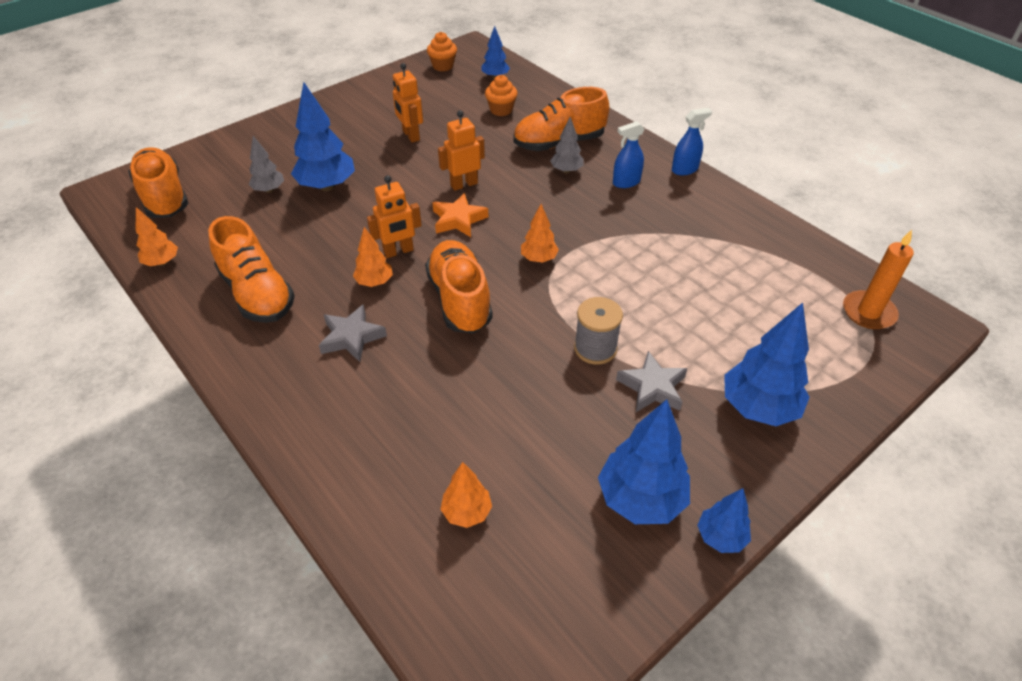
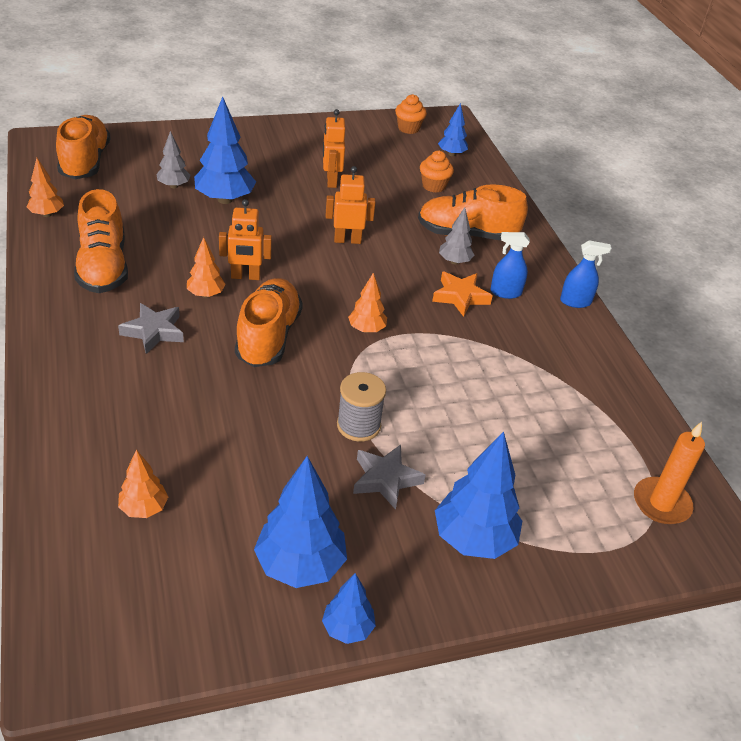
camera: 20 degrees right, 5 degrees down
orange star [432,193,488,237] -> orange star moved to [432,272,493,317]

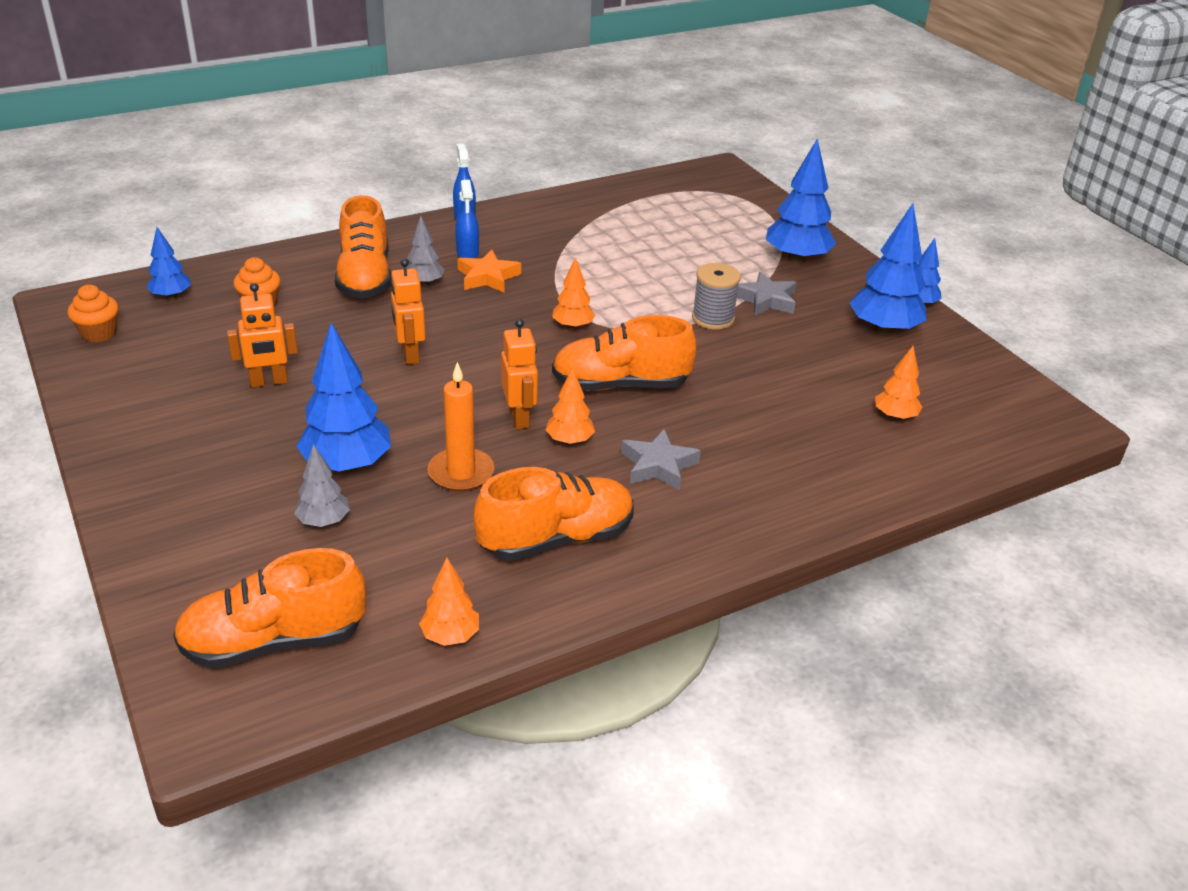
camera: 100 degrees left, 5 degrees down
orange candle [634,422,705,524] -> orange candle moved to [427,362,494,492]

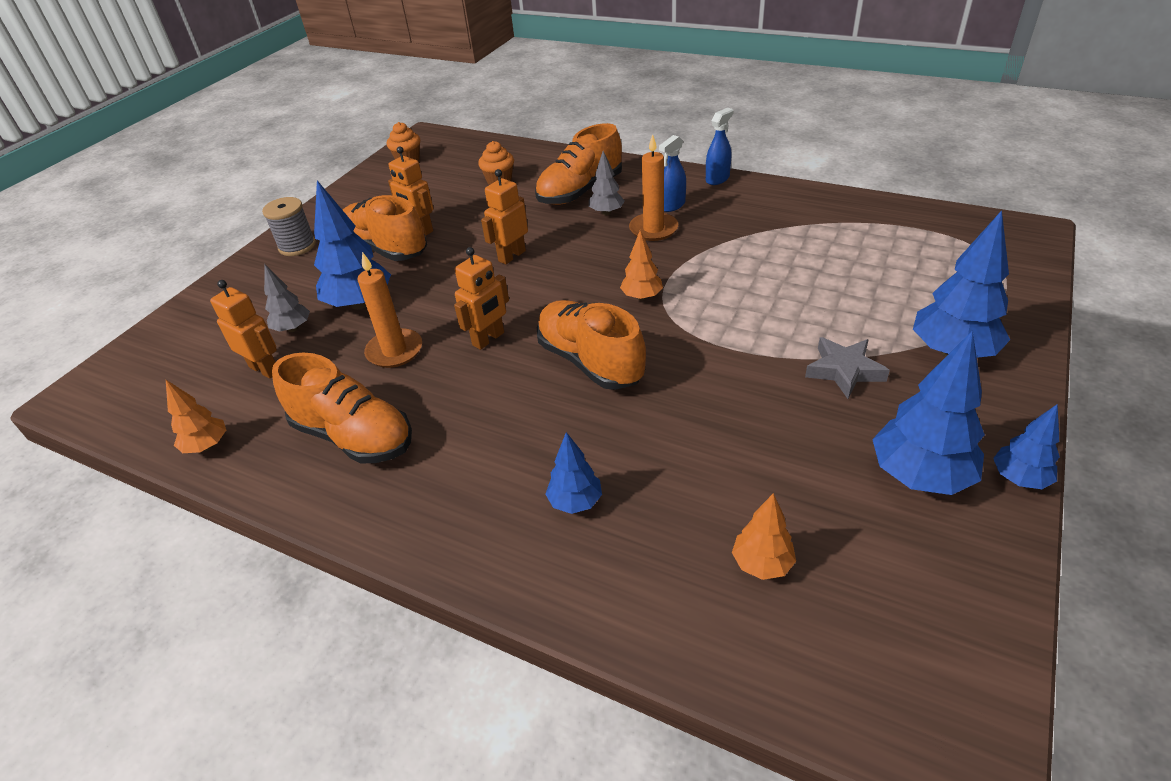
camera: 60 degrees right, 5 degrees up
blue tree [146,227,191,299] -> blue tree moved to [545,432,602,514]
orange shoe [173,548,366,668] -> orange shoe moved to [343,195,427,261]
orange star [457,250,521,292] -> orange candle [629,134,678,241]
orange tree [546,367,595,445] -> none
grey star [621,429,701,490] -> none
grey spool [692,263,741,330] -> grey spool moved to [262,197,316,256]
none -> orange robot [210,280,277,379]

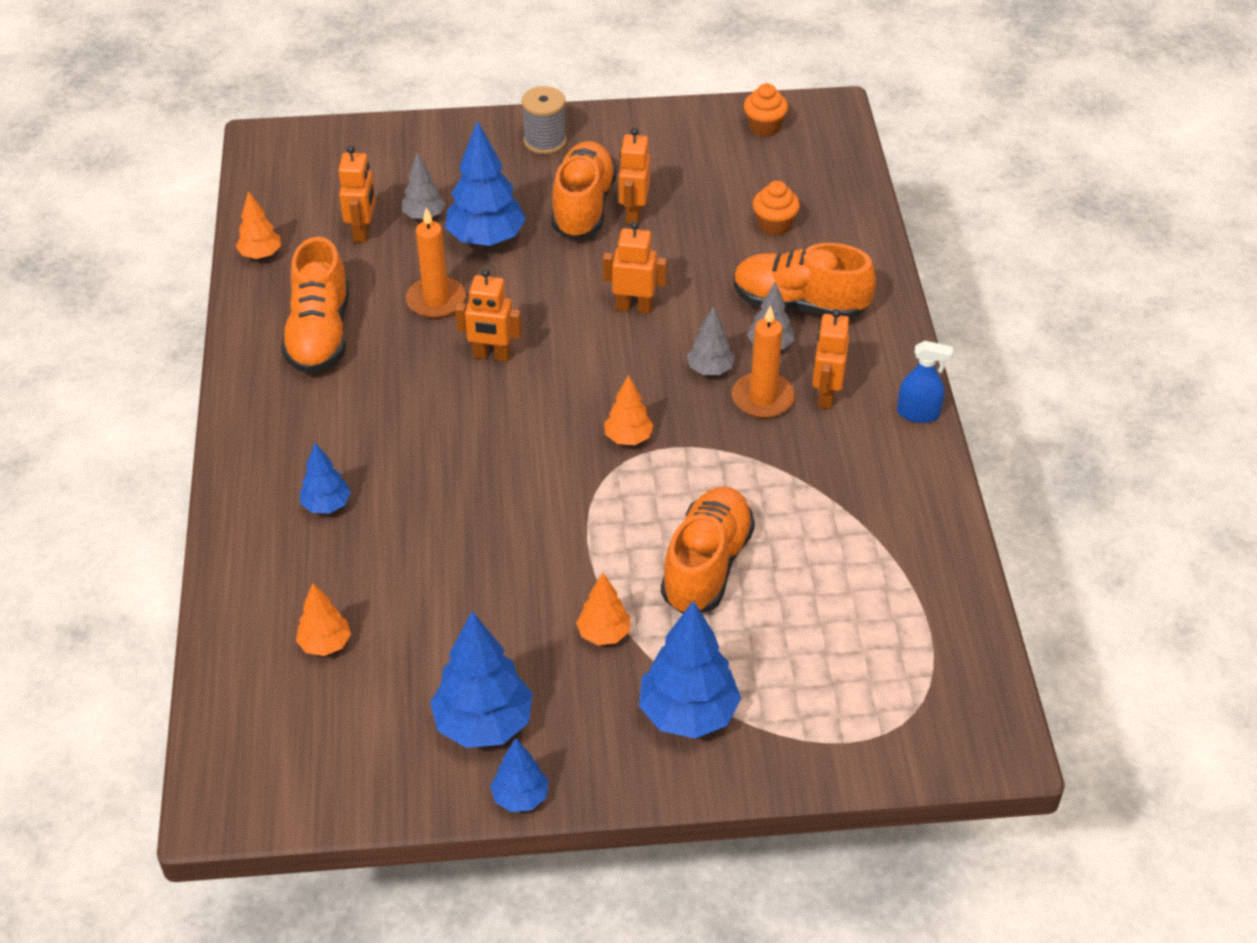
camera: 55 degrees right, 5 degrees up
orange shoe [537,300,646,390] -> orange shoe moved to [661,487,755,614]
blue spray bottle [659,135,686,212] -> orange robot [812,309,850,409]
grey star [805,337,890,399] -> orange tree [576,573,630,645]
none -> grey tree [687,306,735,375]

